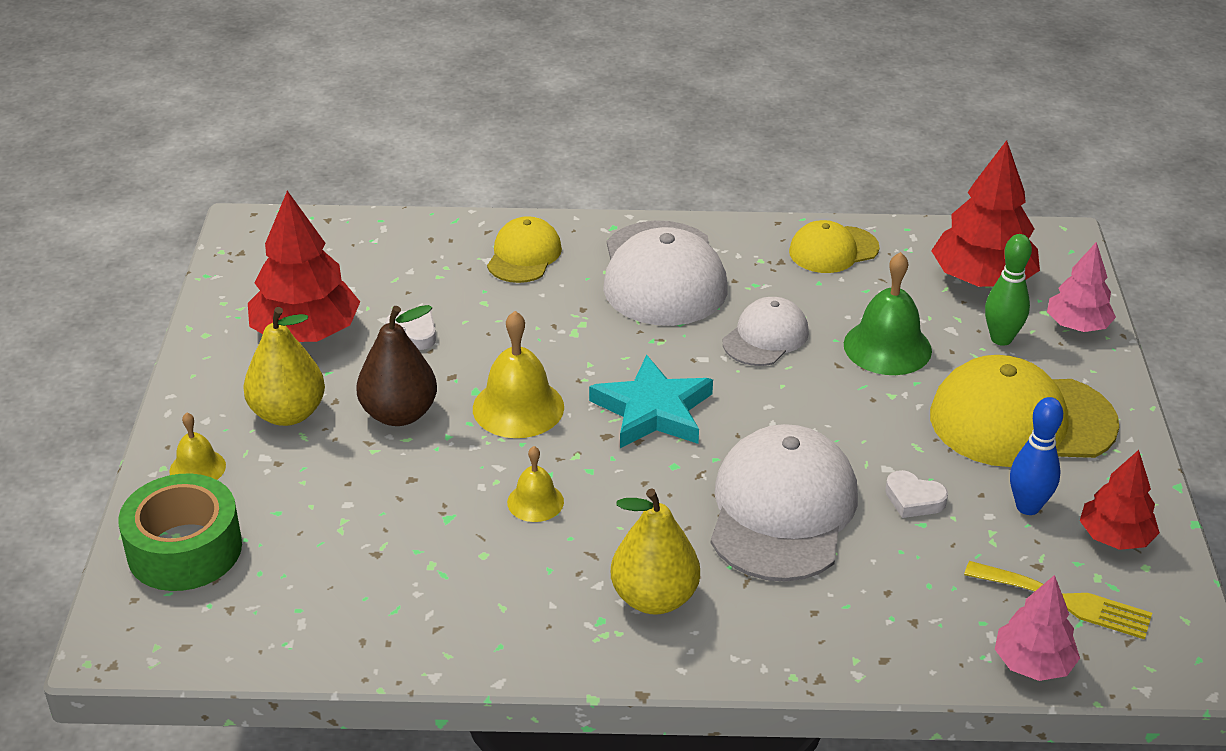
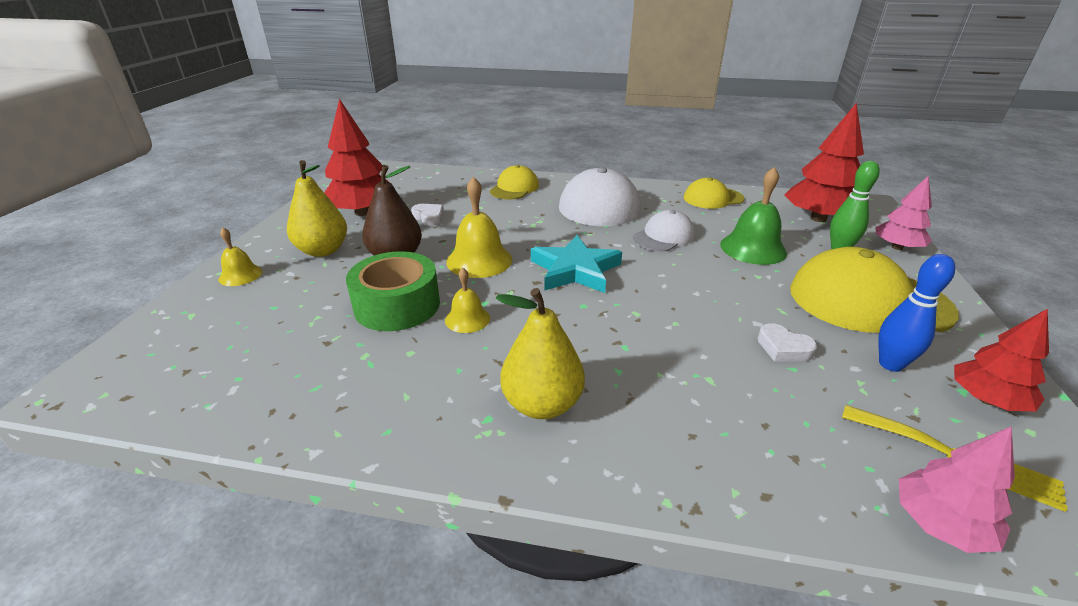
camera: 10 degrees right, 5 degrees down
green tape [118,474,242,591] -> green tape moved to [346,251,440,331]
white cap [711,424,858,582] -> none

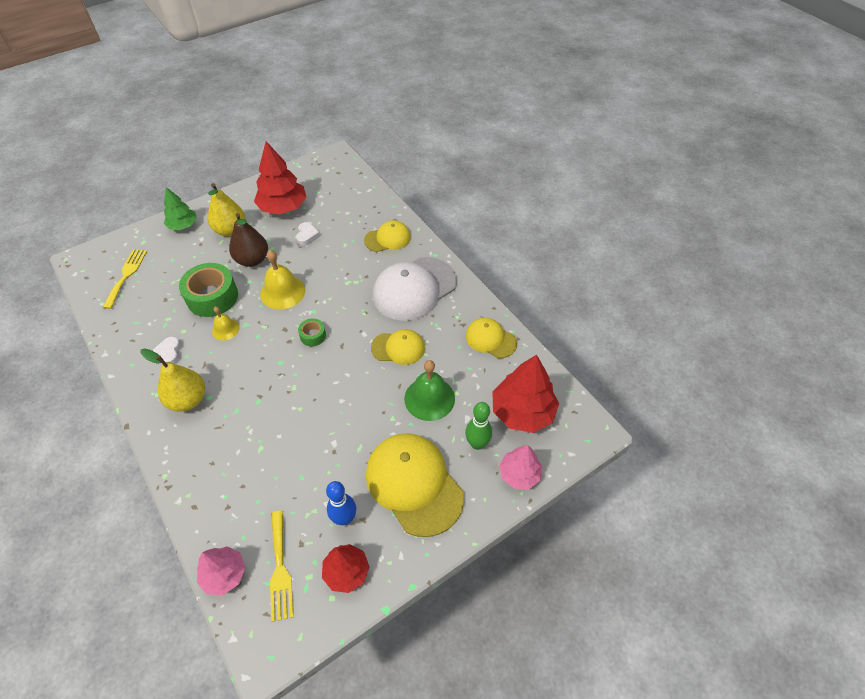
camera: 45 degrees right, 20 degrees up
yellow bell [219,228,262,286] -> green tree [164,187,197,230]
turquoise star [531,235,622,293] -> green tape [298,318,326,346]
white cap [633,210,695,251] -> yellow cap [371,329,425,365]
white heart [758,323,817,362] -> white heart moved to [152,337,181,364]
none -> yellow fork [103,249,147,309]

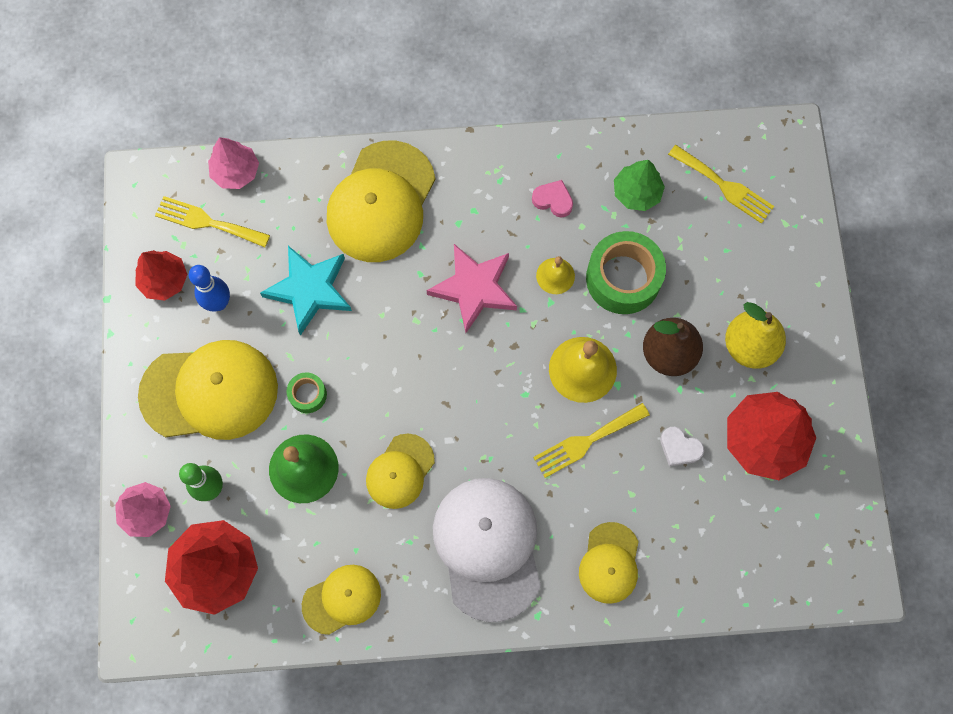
camera: 120 degrees right, 20 degrees up
yellow pear [141,348,205,412] -> none
white heart [152,337,181,364] -> pink heart [532,180,573,218]
green tree [164,187,197,230] -> green tree moved to [614,160,665,211]
green tape [298,318,326,346] -> green tape moved to [286,372,327,413]
none -> turquoise star [260,246,352,336]
none -> yellow cap [327,140,436,262]
none -> pink star [426,244,517,333]
none -> yellow fork [533,403,650,478]

